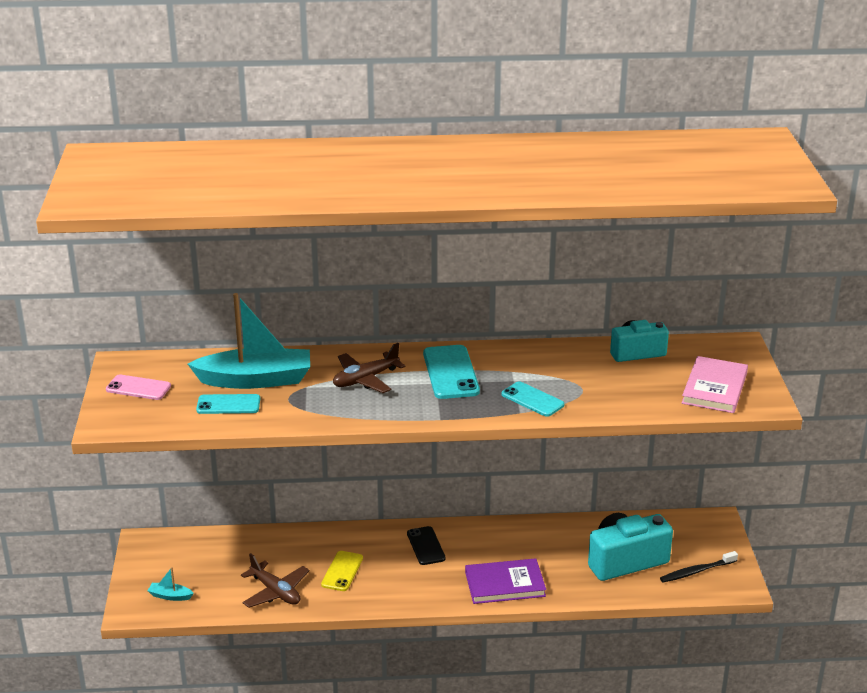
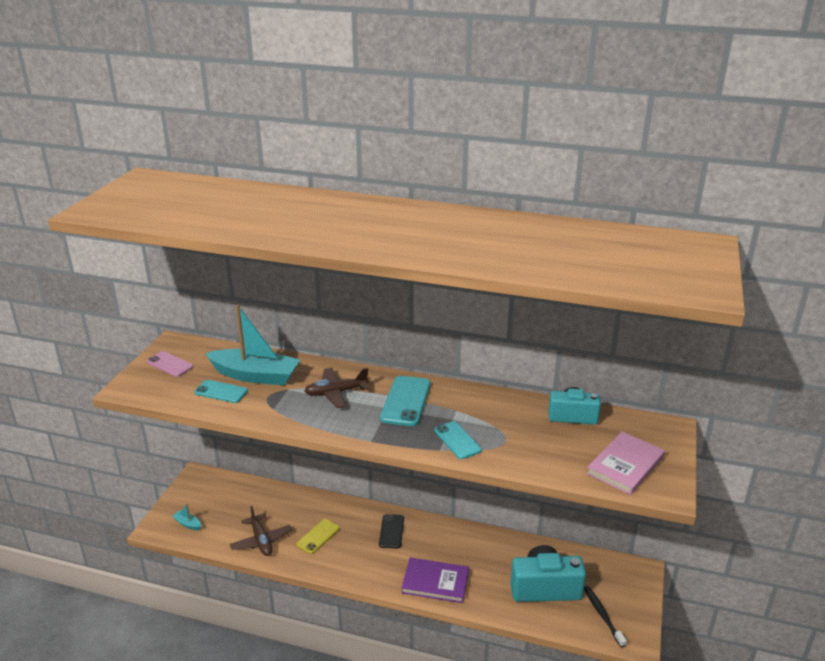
camera: 20 degrees right, 0 degrees up
black toothbrush [660,551,738,582] -> black toothbrush turned 75 degrees clockwise [584,585,627,648]

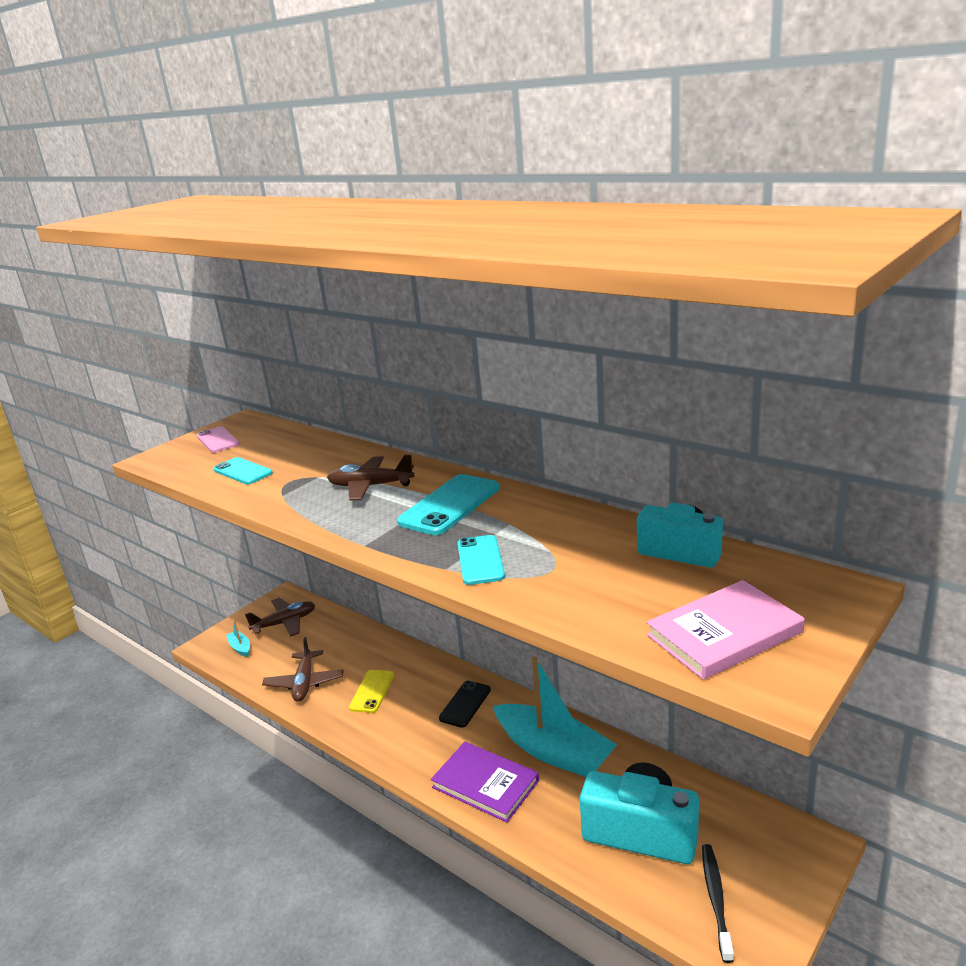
camera: 25 degrees right, 5 degrees down
turquoise boat [205,304,300,385] -> turquoise boat moved to [493,656,617,777]
yellow phone [297,519,340,554] -> yellow phone turned 45 degrees counterclockwise [349,670,394,713]
none -> brown plane [245,598,315,636]

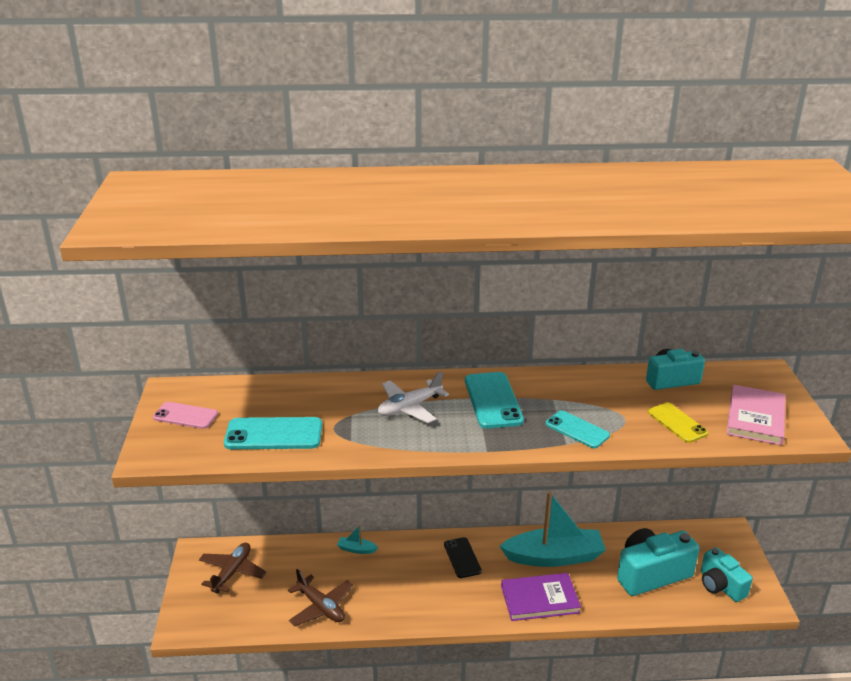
camera: 45 degrees left, 5 degrees up
turquoise phone [213,457,273,484] -> turquoise phone [224,417,322,449], size x1.52
turquoise boat [226,620,250,657] -> turquoise boat moved to [337,525,378,554]
brown plane [327,455,415,500] -> white plane [378,371,449,423]
yellow phone [349,670,394,713] -> yellow phone moved to [648,402,709,443]
black toothbrush [702,844,734,963] -> turquoise camera [701,547,753,602]

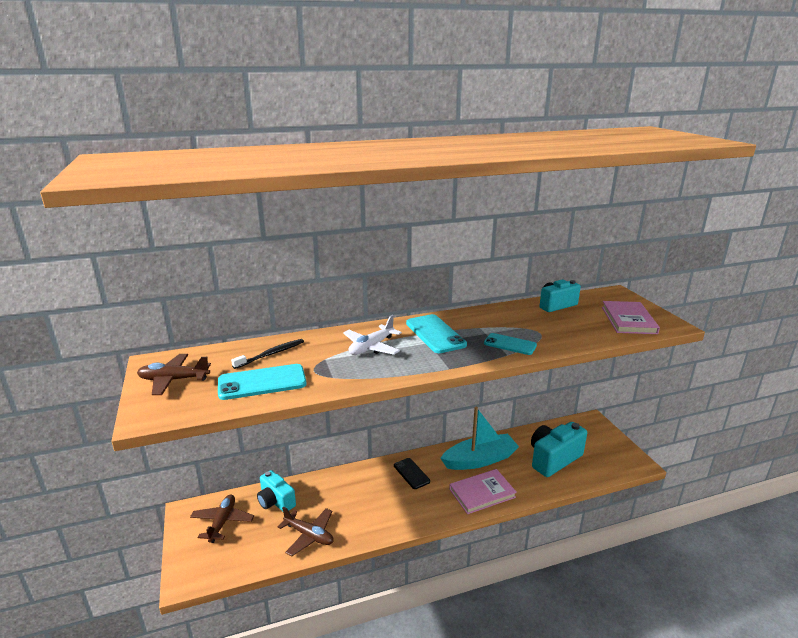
camera: 15 degrees left, 5 degrees down
pink phone [153,402,218,429] -> brown plane [137,354,211,395]
turquoise boat [337,525,378,554] -> none
purple book [501,573,581,621] -> pink book [449,469,517,514]
yellow phone [648,402,709,443] -> none
turquoise camera [701,547,753,602] -> turquoise camera moved to [257,470,296,512]
none -> black toothbrush [231,339,304,369]

